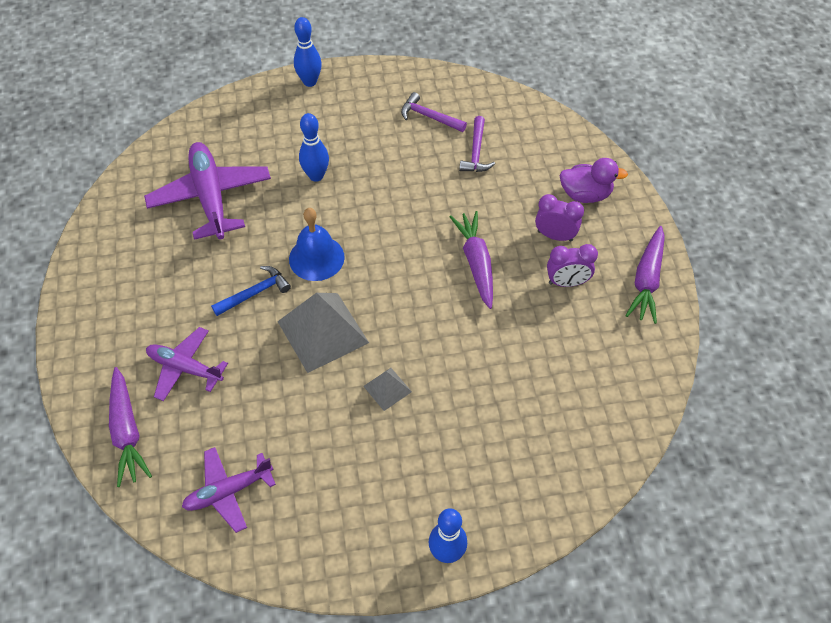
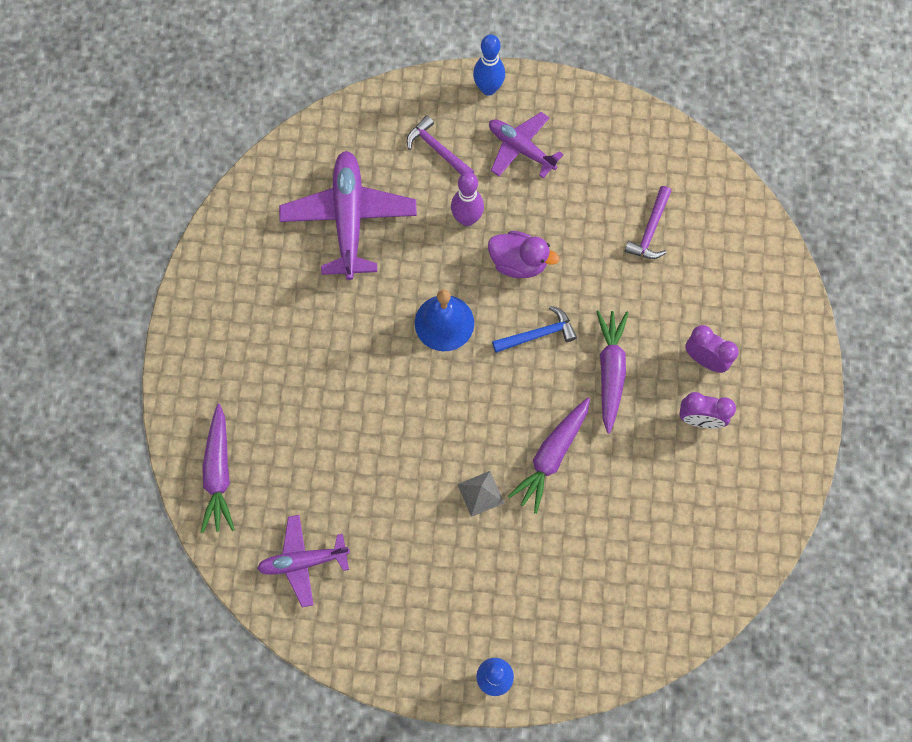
camera: 15 degrees right, 15 degrees up
purple plane [146,327,228,401] -> purple plane moved to [489,112,564,178]
blue hammer [211,266,291,316] -> blue hammer moved to [492,306,577,353]
grey pyramid [277,293,369,373] -> none
blue bowling pin [299,113,329,182] -> purple bowling pin [451,172,484,226]
purple hammer [401,92,467,132] -> purple hammer moved to [407,115,474,175]
purple duck [560,158,628,203] -> purple duck moved to [488,231,559,278]
purple carrot [625,226,665,324] -> purple carrot moved to [508,398,590,514]

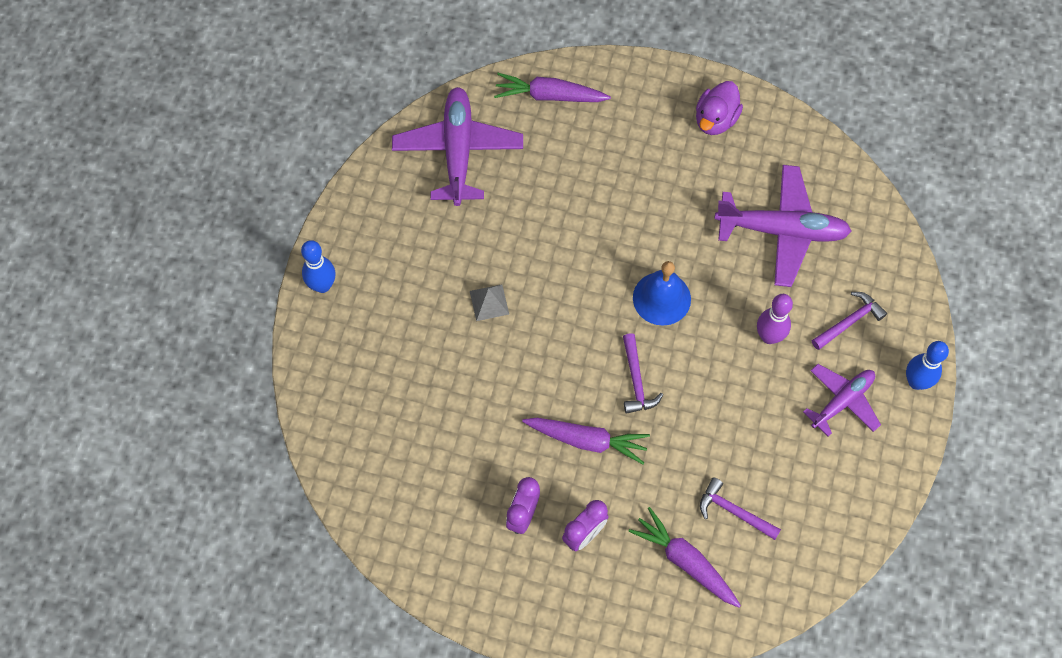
camera: 100 degrees right, 5 degrees down
purple plane [257,515,350,607] -> purple plane [392,87,523,206], size x1.62
purple duck [488,231,559,278] -> purple duck moved to [696,81,743,135]
blue hammer [492,306,577,353] -> purple hammer [623,333,663,414]
purple carrot [508,398,590,514] -> purple carrot moved to [629,507,741,607]

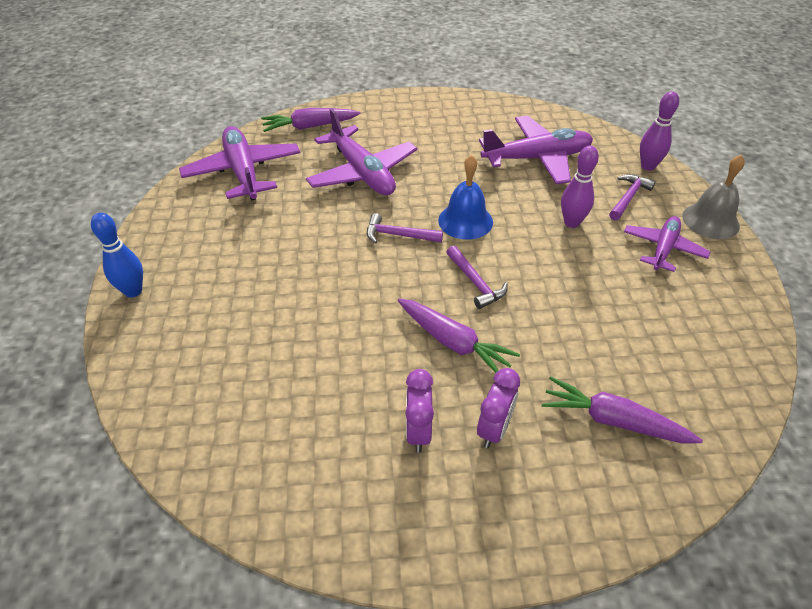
camera: 20 degrees left, 20 degrees down
grey pyramid [470,284,509,321] -> none
purple carrot [522,418,650,464] -> purple carrot turned 45 degrees clockwise [398,299,520,373]
purple duck [696,81,743,135] -> none
purple hammer [700,477,781,540] -> purple hammer moved to [367,213,443,244]
blue bowling pin [906,341,949,390] -> grey bell [682,154,745,239]
none -> purple plane [306,108,417,195]
none -> purple bowling pin [640,91,679,171]

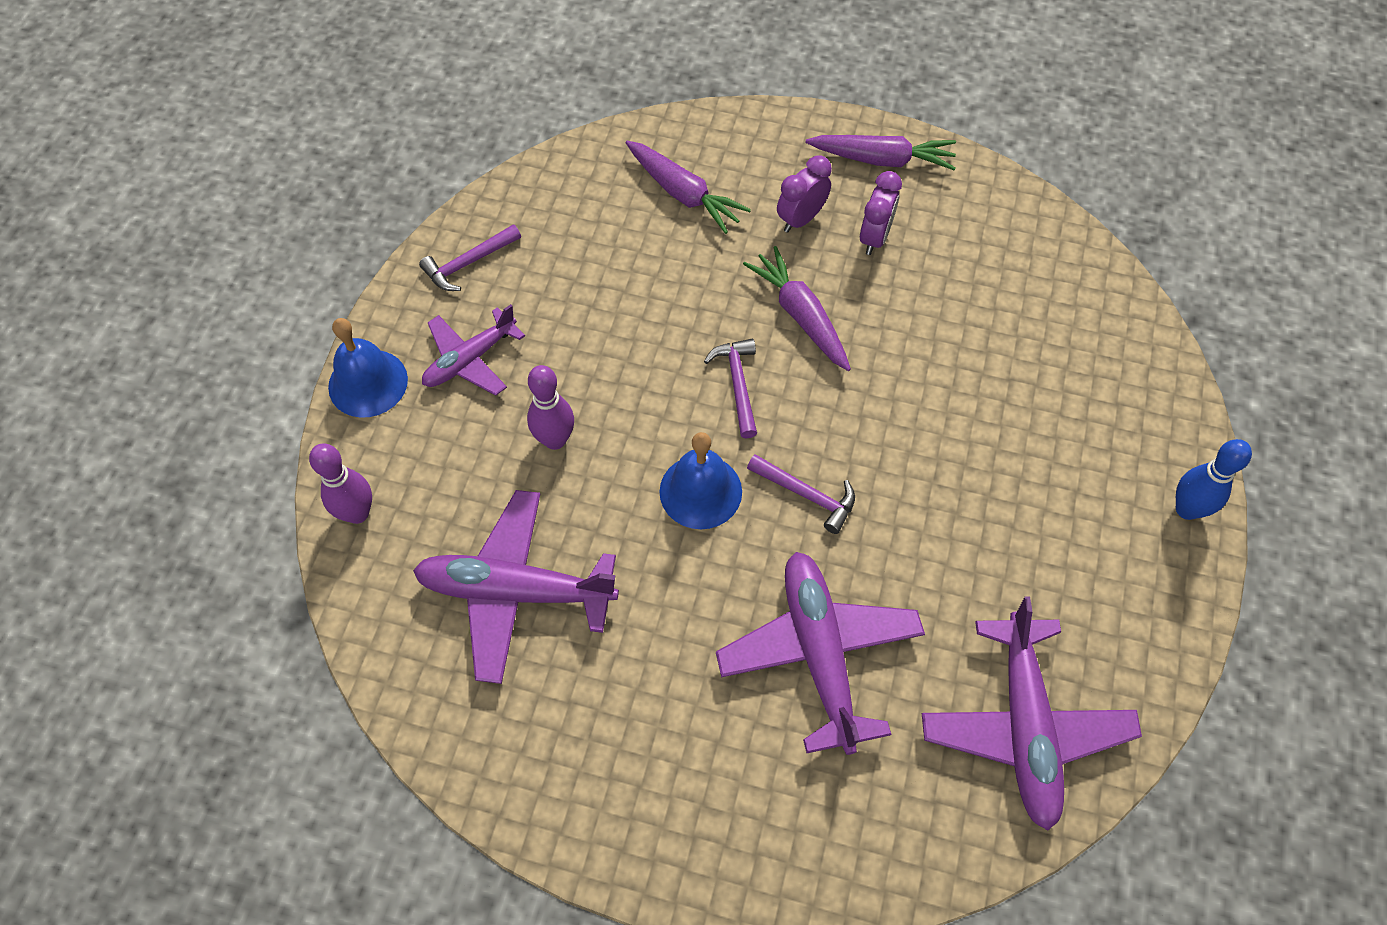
camera: 160 degrees left, 15 degrees up
purple carrot [261,108,360,132] -> purple carrot moved to [806,135,956,170]
purple hammer [609,174,656,221] -> purple hammer moved to [419,224,521,291]
grey bell [682,154,745,239] -> blue bell [328,318,408,418]

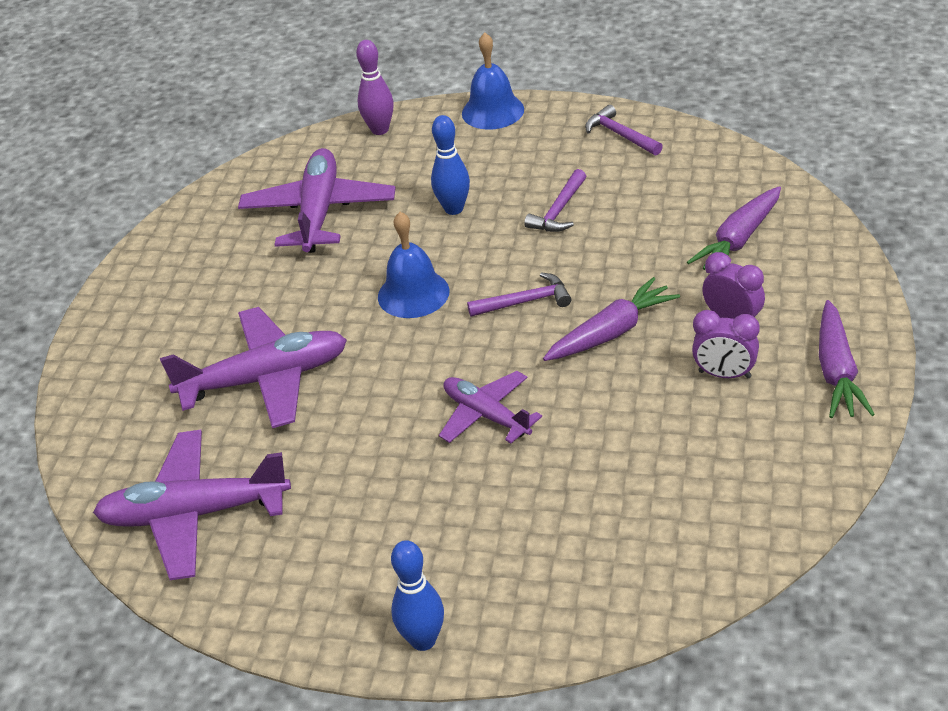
camera: 90 degrees right, 20 degrees down
purple plane [422,304,525,396] -> purple plane moved to [439,371,542,443]
purple bowling pin [527,365,574,450] -> blue bowling pin [431,115,470,215]
purple hammer [747,454,855,534] -> purple hammer moved to [524,169,586,232]

